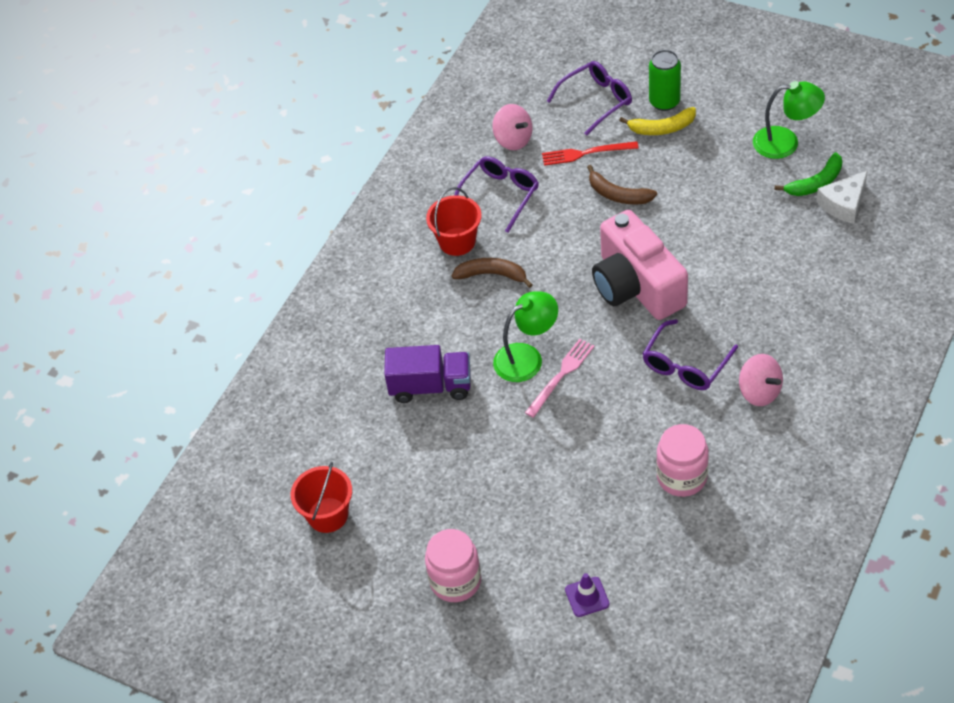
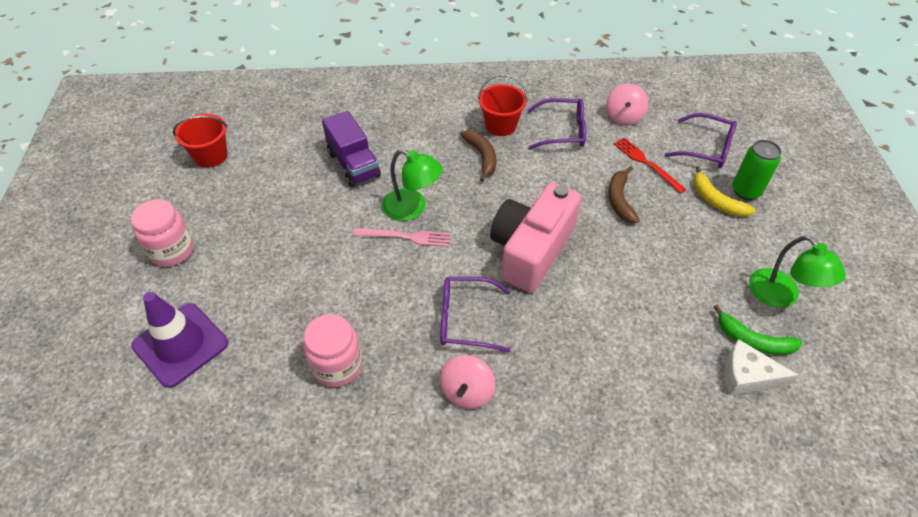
camera: 55 degrees right, 0 degrees up
purple traffic cone [565,573,610,617] -> purple traffic cone [131,292,228,388], size x2.10

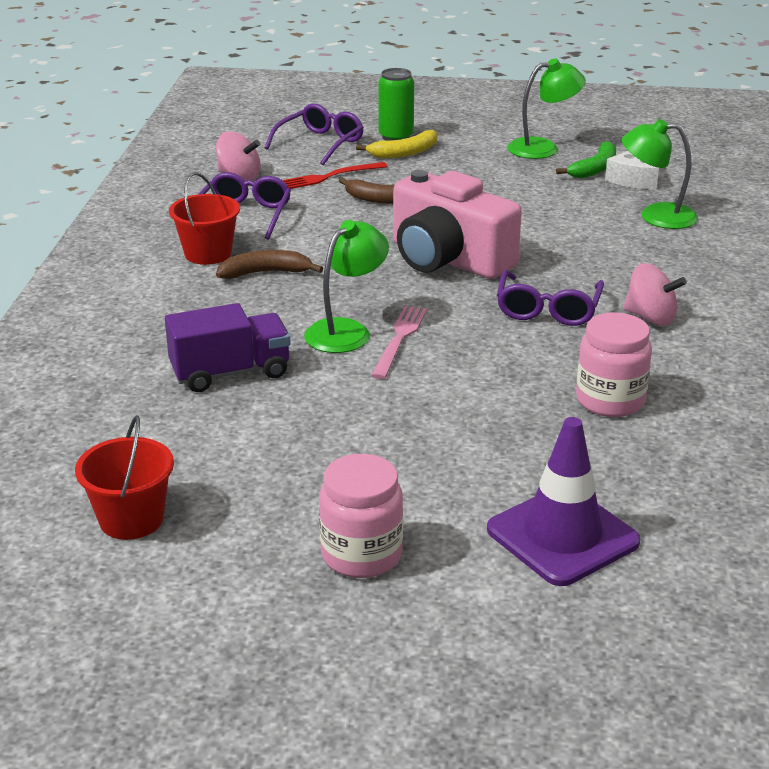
camera: 80 degrees left, 20 degrees down
none -> green lamp [622,119,698,229]

